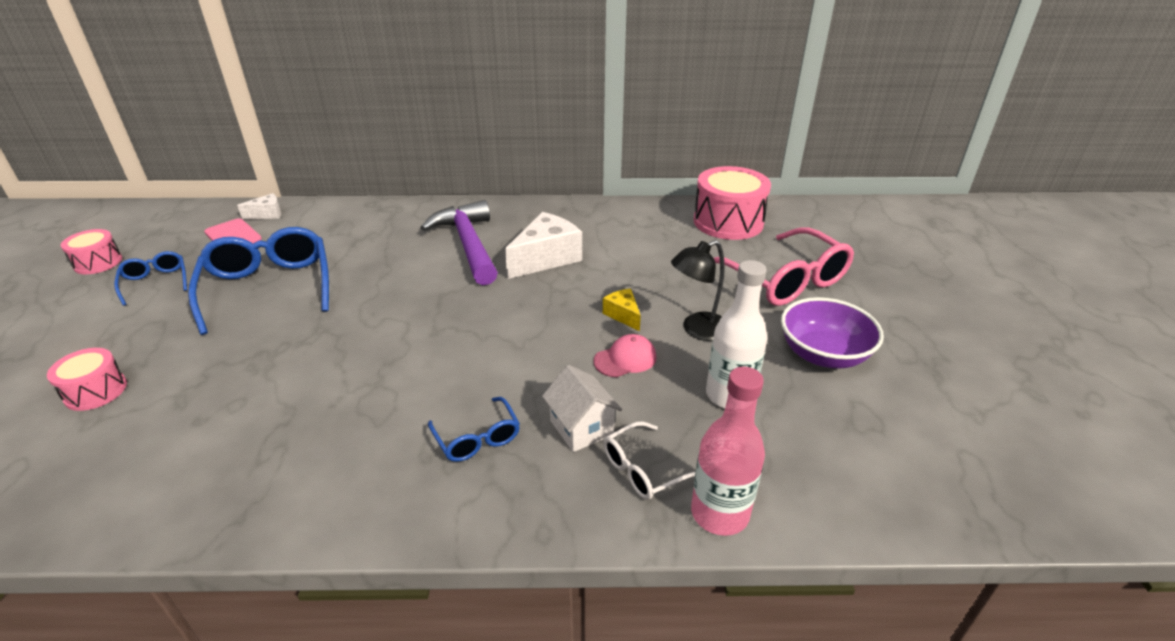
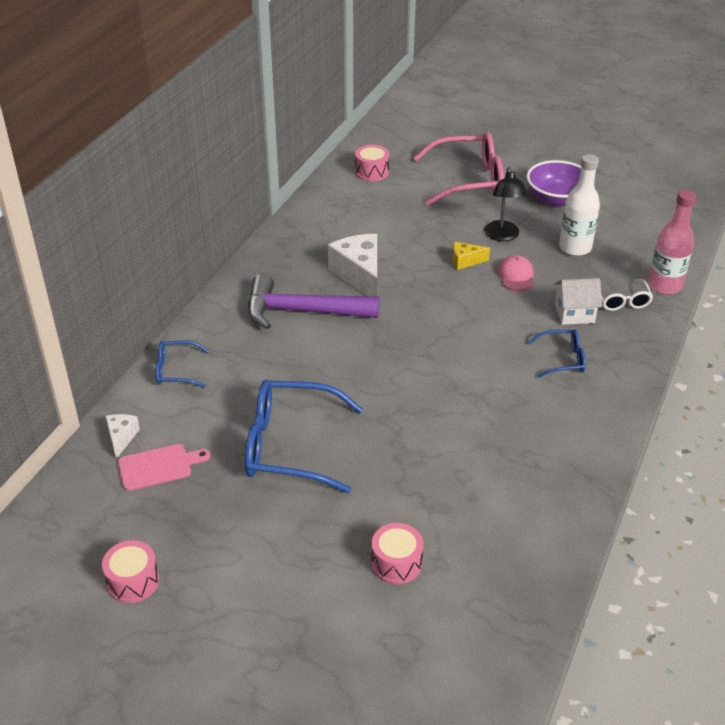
camera: 65 degrees left, 5 degrees up
blue glasses [114,251,187,306] -> blue glasses moved to [156,341,209,388]
pink drum [694,166,771,240] -> pink drum [355,145,389,181], size x0.55

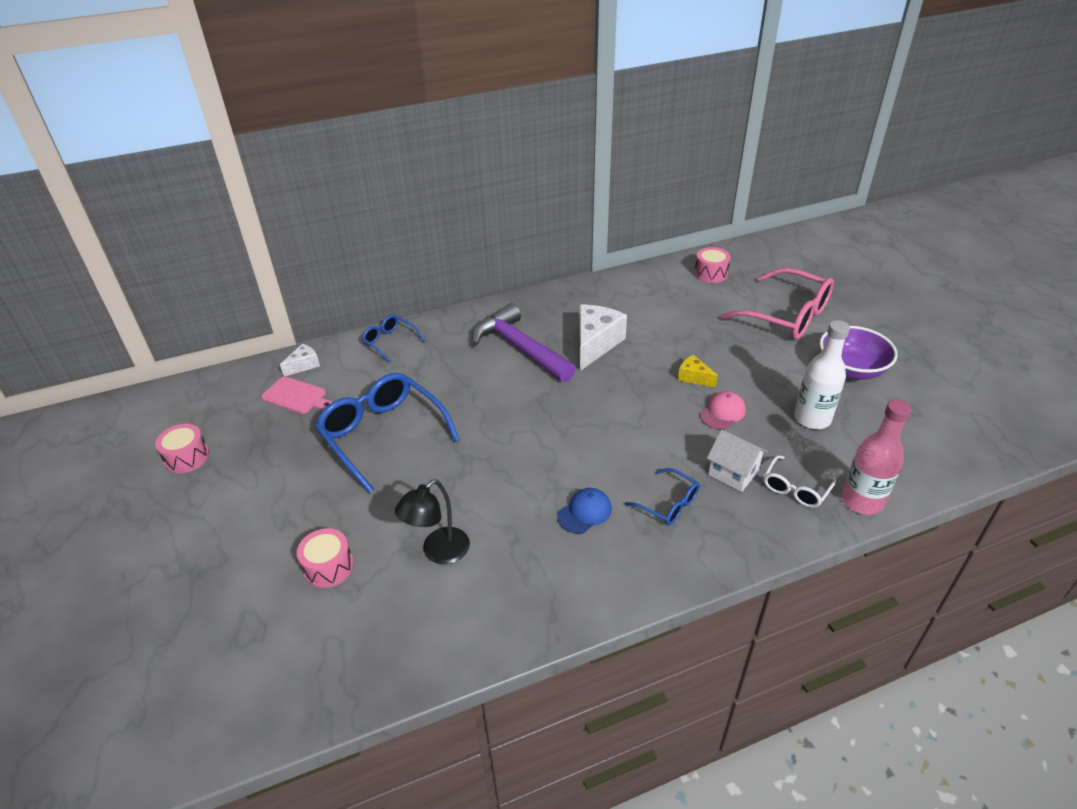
camera: 45 degrees right, 0 degrees up
black lamp [484,167,528,241] -> black lamp moved to [395,479,470,564]
none -> blue cap [557,488,612,534]

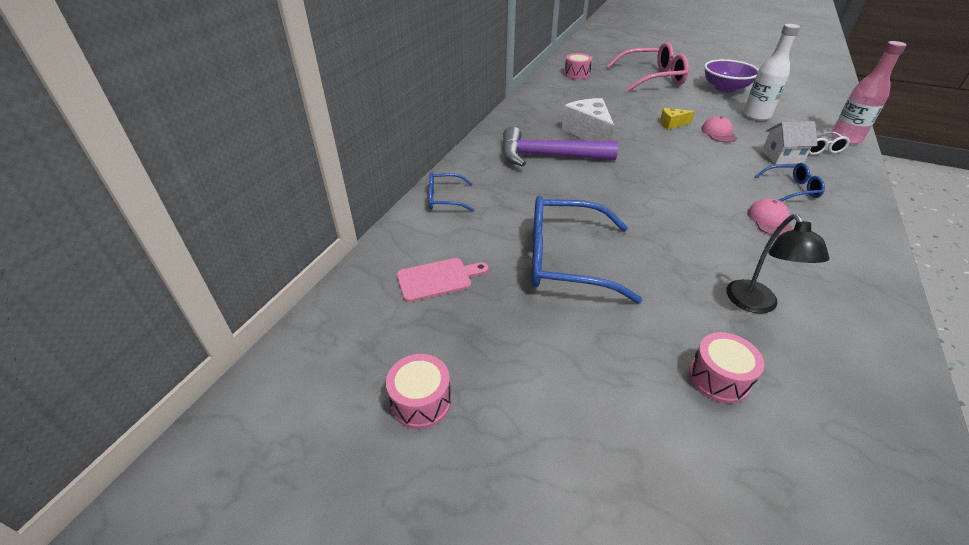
camera: 45 degrees left, 0 degrees up
white cheese [280,343,320,376] -> none
blue cap [557,488,612,534] -> pink cap [747,198,794,236]

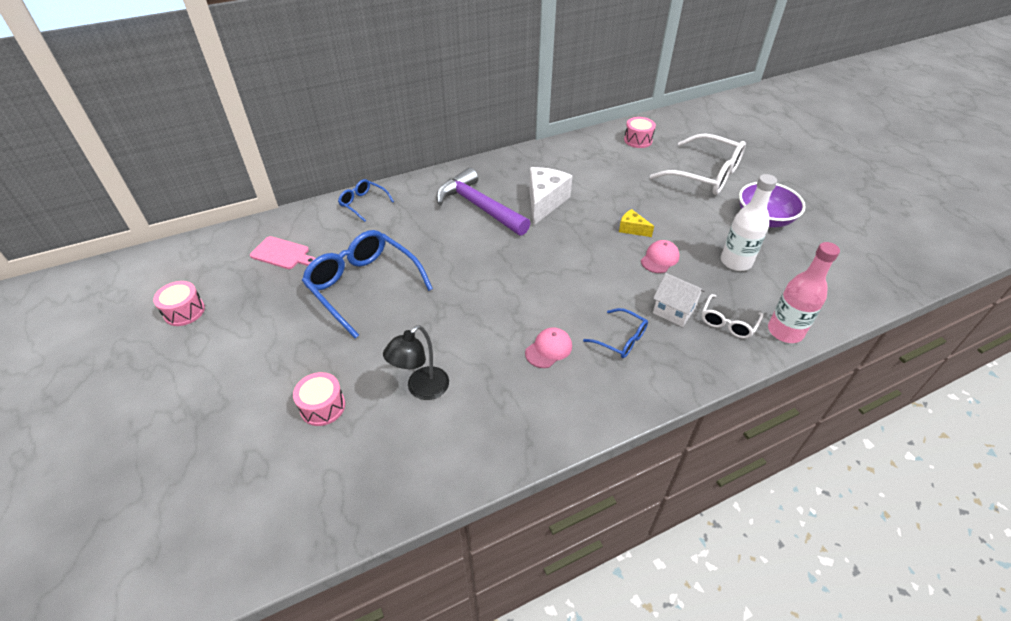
camera: 40 degrees right, 5 degrees up
pink glasses [606,42,689,92] -> white glasses [650,134,746,195]

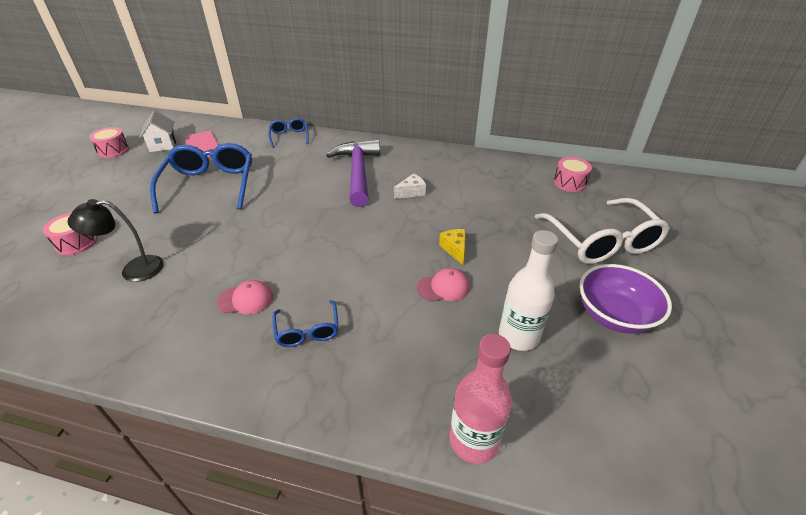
camera: 40 degrees right, 5 degrees down
white cheese [529,167,573,226] -> white cheese [394,173,426,199], size x0.51
white house [653,273,705,327] -> white house moved to [139,110,177,152]
white glasses [701,294,763,339] -> none

